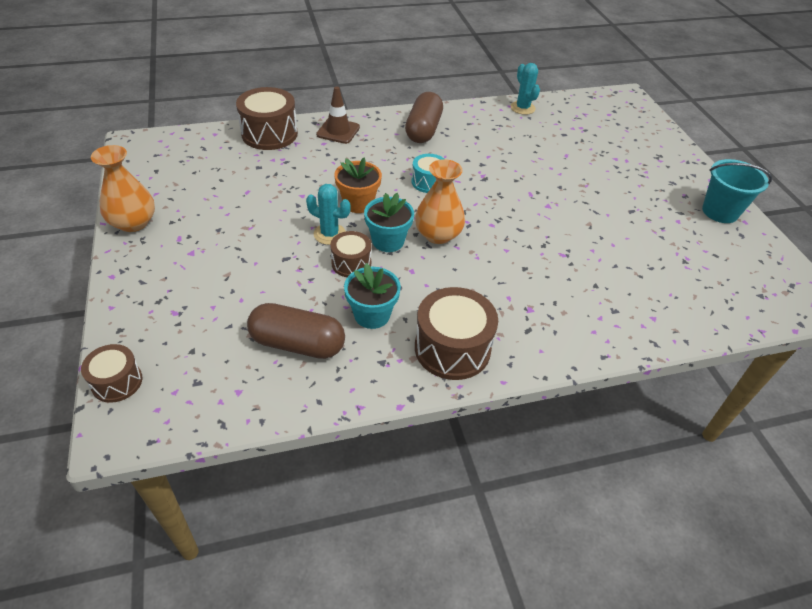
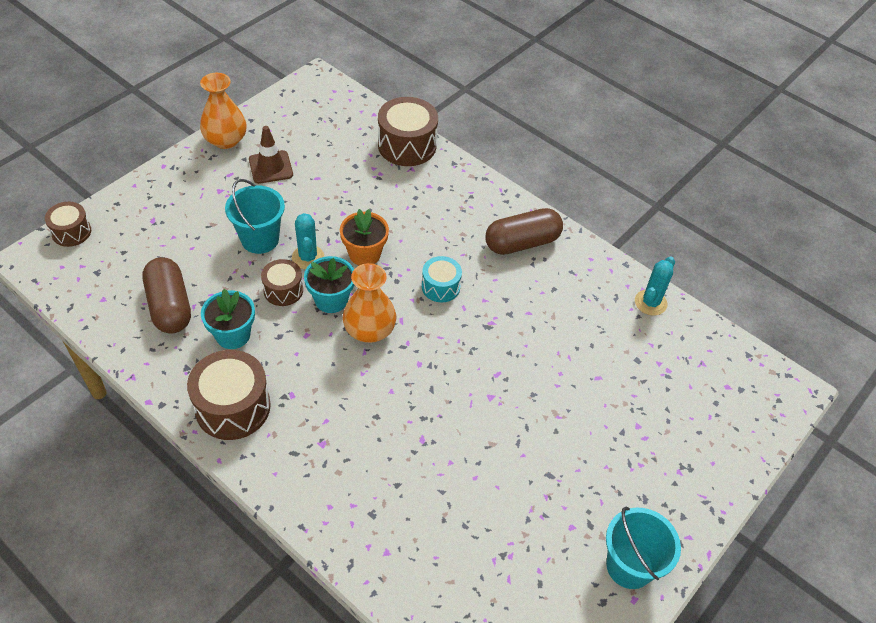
camera: 55 degrees right, 5 degrees up
brown traffic cone [316,86,360,144] -> brown traffic cone moved to [249,126,293,184]
none -> turquoise bucket [225,179,285,254]

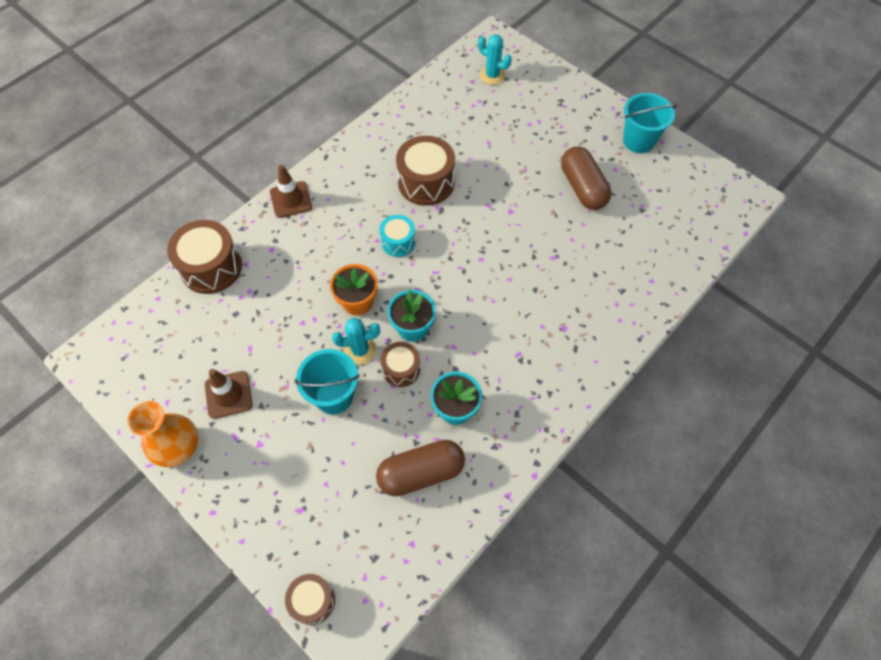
camera: 85 degrees left, 10 degrees up
brown drum [187,350,271,440] -> brown drum moved to [396,136,455,206]
orange vase [343,263,396,343] -> none
brown capsule [485,208,563,255] -> brown capsule moved to [561,147,611,210]
turquoise cactus [635,256,675,316] -> turquoise cactus moved to [478,34,512,85]
none -> brown traffic cone [270,165,312,218]

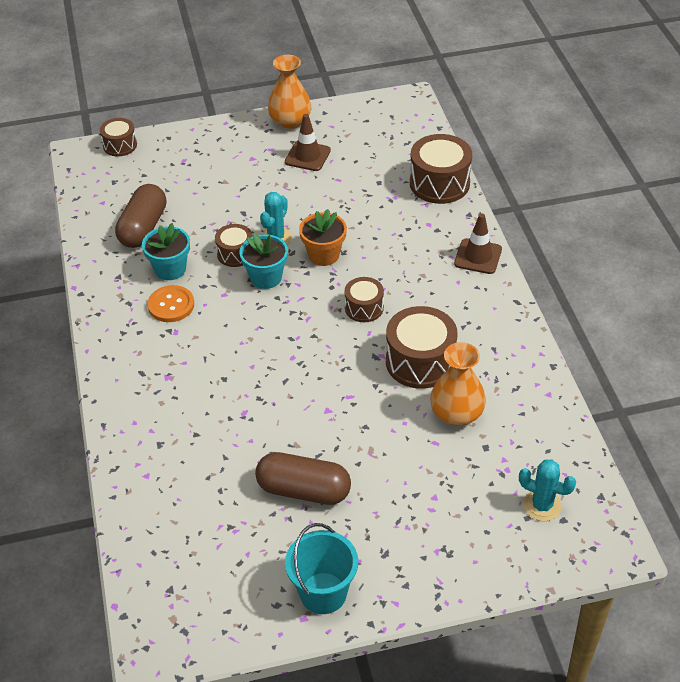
camera: 125 degrees right, 15 degrees down
turquoise bucket [295,349,360,414] -> none
turquoise drum [379,215,416,257] -> brown drum [344,277,384,322]
turquoise cactus [478,34,512,85] -> turquoise cactus turned 45 degrees clockwise [519,459,576,521]
none -> orange button [147,285,194,322]
none -> orange vase [430,342,486,426]

